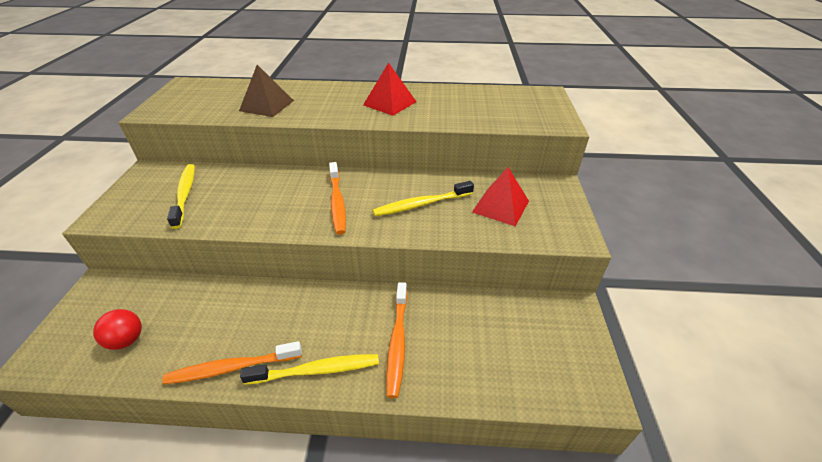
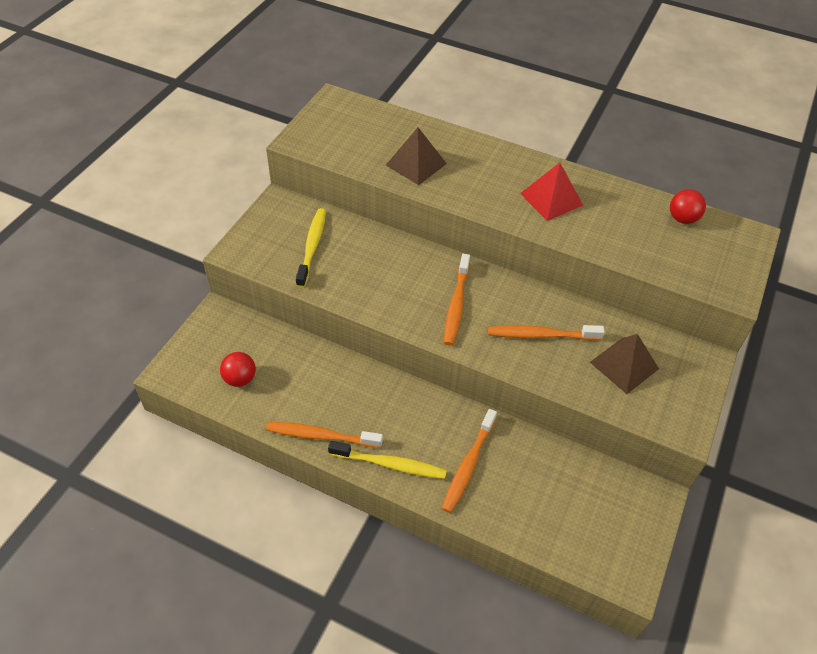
camera: 20 degrees right, 10 degrees up
yellow toothbrush [373,181,474,216] -> orange toothbrush [488,325,605,340]
red pyramid [472,167,529,226] -> brown pyramid [590,334,659,394]
none -> red ball [670,189,706,224]

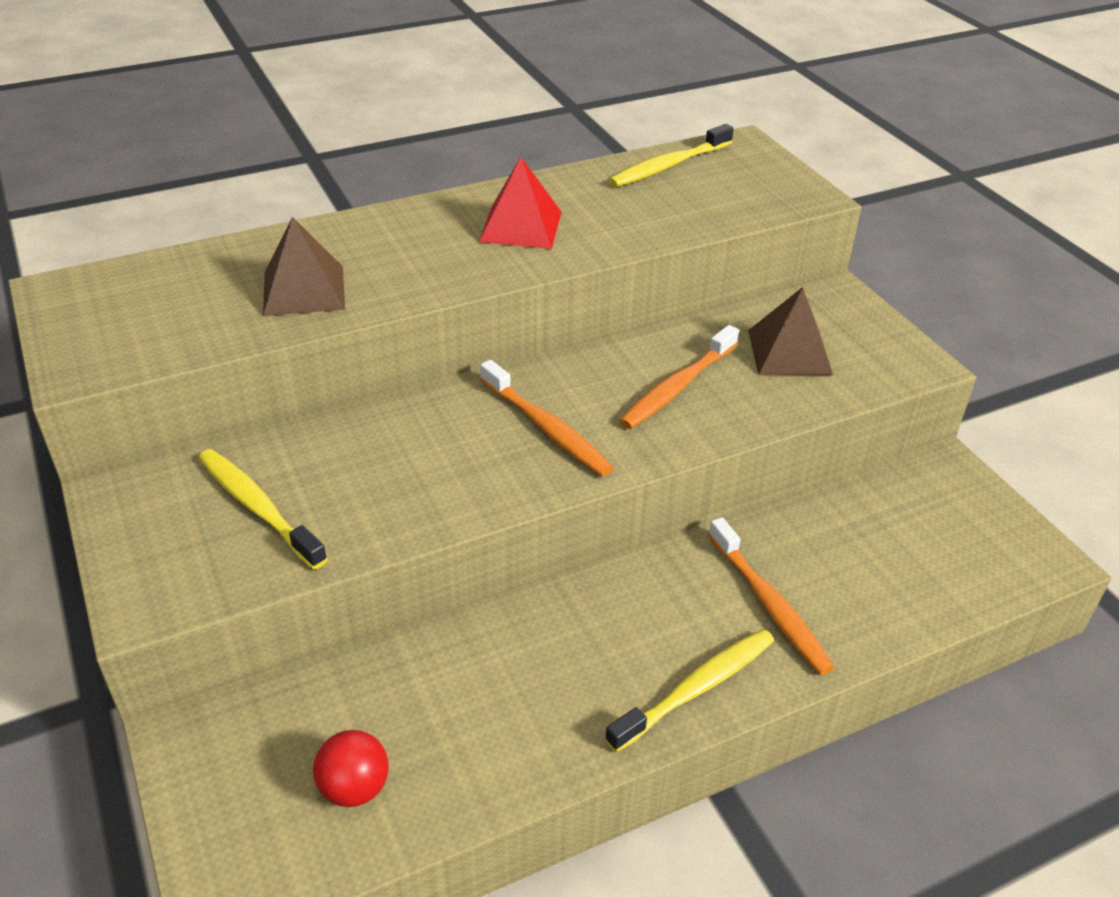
camera: 50 degrees left, 10 degrees down
orange toothbrush [266,422,383,448] -> none
red ball [670,189,706,224] -> yellow toothbrush [609,124,734,187]

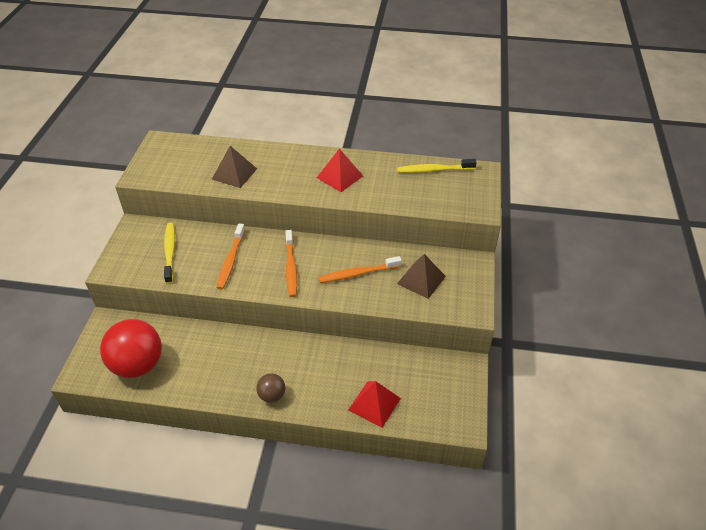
camera: 35 degrees right, 5 degrees up
red ball [313,730,389,807] -> red ball [100,319,162,378], size x2.07
yellow toothbrush [605,629,774,752] -> brown ball [256,373,285,403]
orange toothbrush [708,517,834,675] -> orange toothbrush moved to [217,223,245,290]
none -> red pyramid [348,381,401,428]

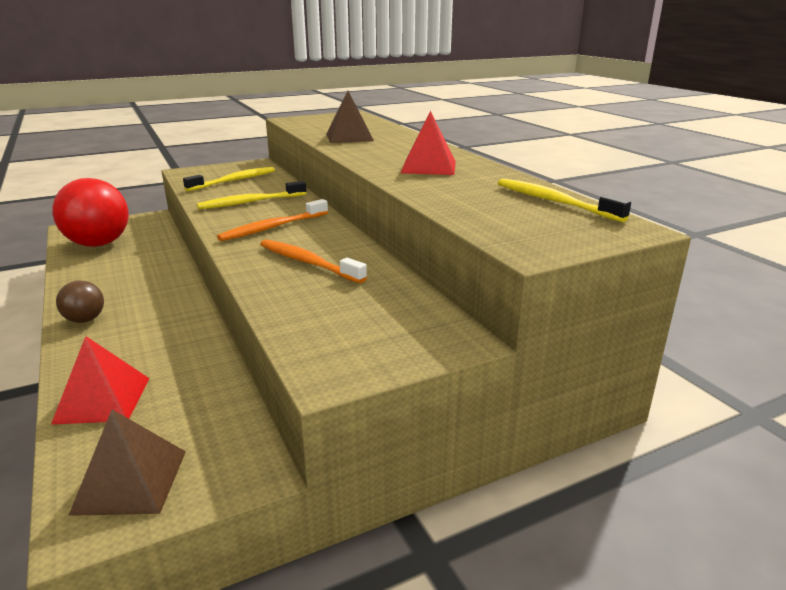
camera: 55 degrees right, 20 degrees down
orange toothbrush [217,223,245,290] -> yellow toothbrush [197,181,306,209]
brown pyramid [397,254,446,299] -> brown pyramid moved to [68,409,186,516]

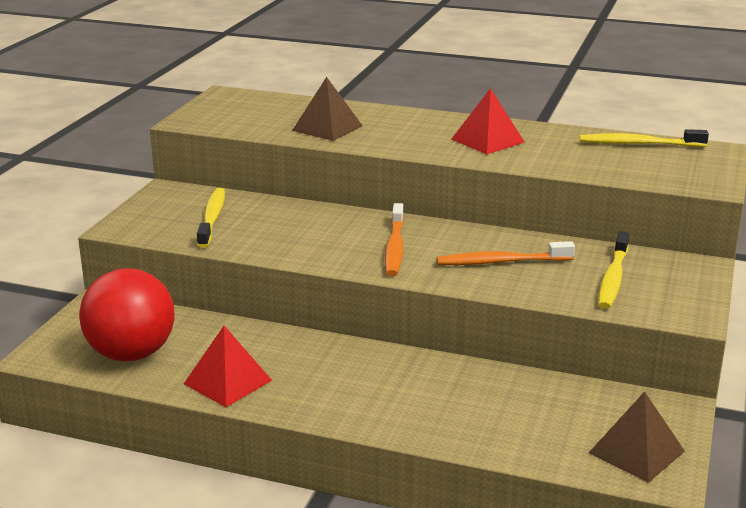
camera: 45 degrees left, 0 degrees up
red pyramid [51,336,149,425] -> red pyramid moved to [184,326,272,407]
brown ball [56,280,104,323] -> none
yellow toothbrush [197,181,306,209] -> yellow toothbrush moved to [598,231,629,309]

